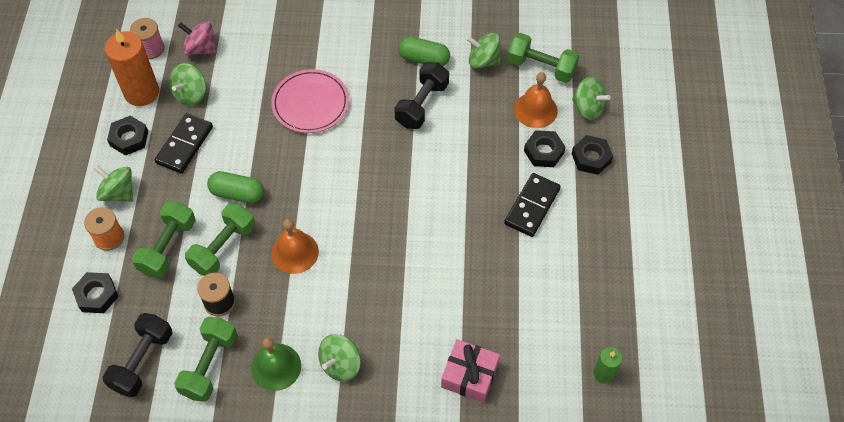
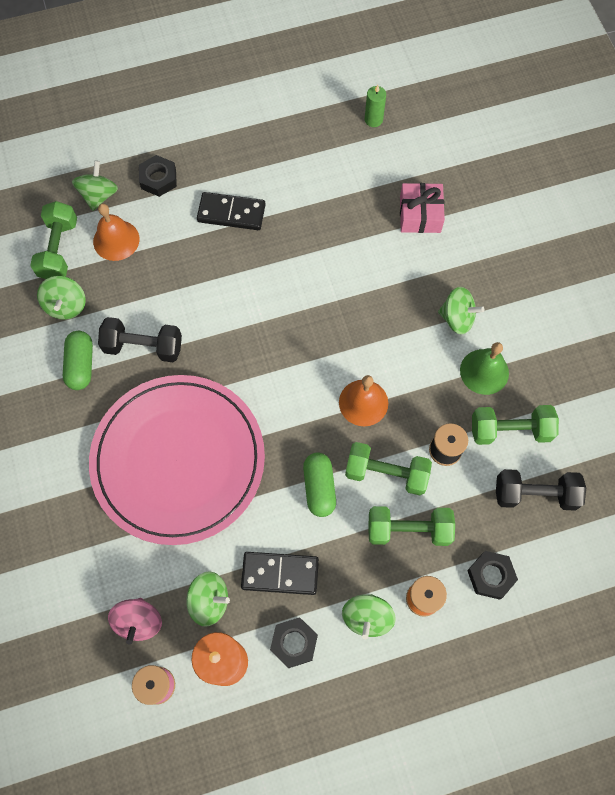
camera: 110 degrees left, 10 degrees up
pink plate [271,69,349,133] -> pink plate [89,375,265,545], size x1.92
black nut [524,130,566,167] -> none

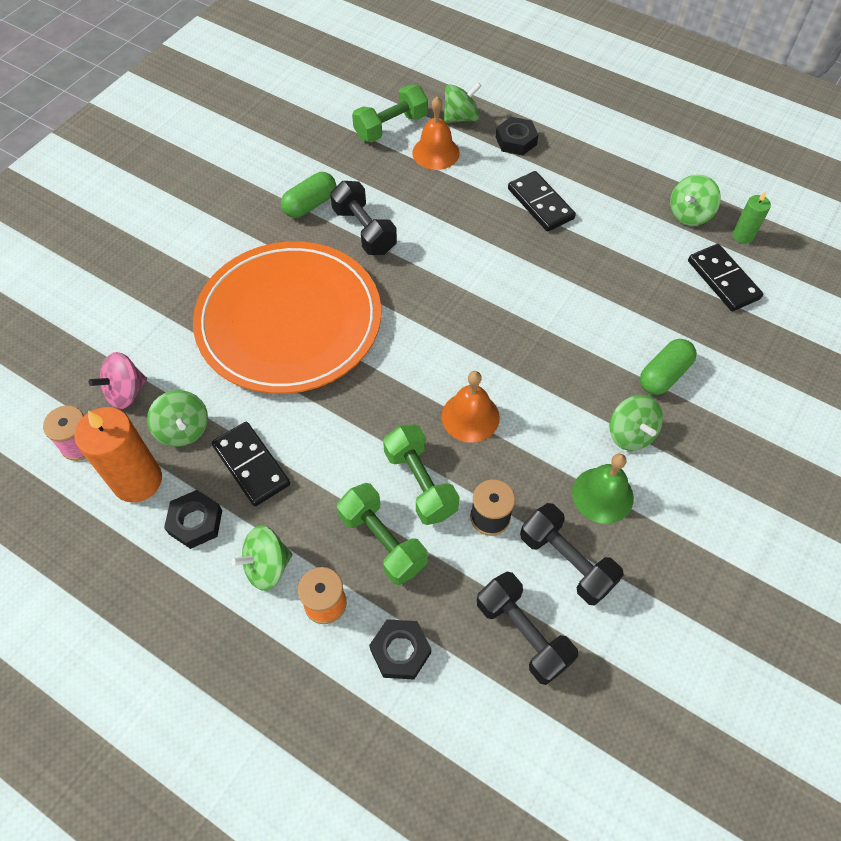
camera: 50 degrees right, 10 degrees down
green spinning top [37,276,86,320] -> green spinning top moved to [670,174,721,226]
pink plate [89,375,265,545] -> orange plate [193,241,381,394]
green capsule [303,452,336,517] -> green capsule moved to [640,339,697,395]
pink gift [400,183,445,233] -> none
green dumbbell [472,405,559,445] -> black dumbbell [520,503,624,606]
none -> black domino [688,244,763,311]

